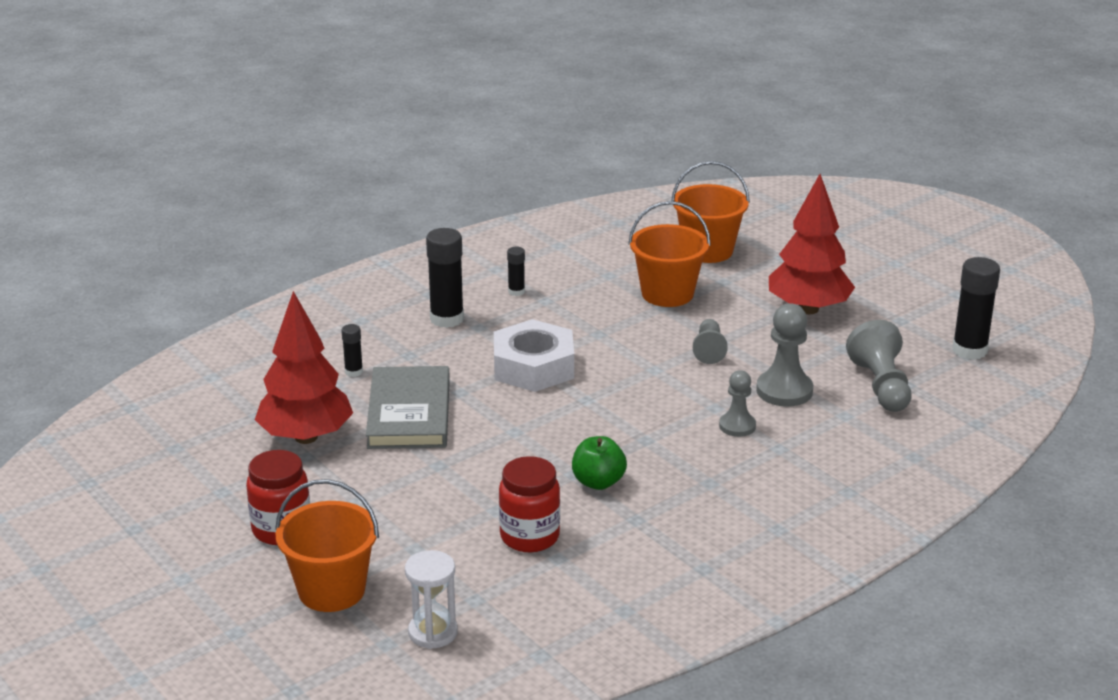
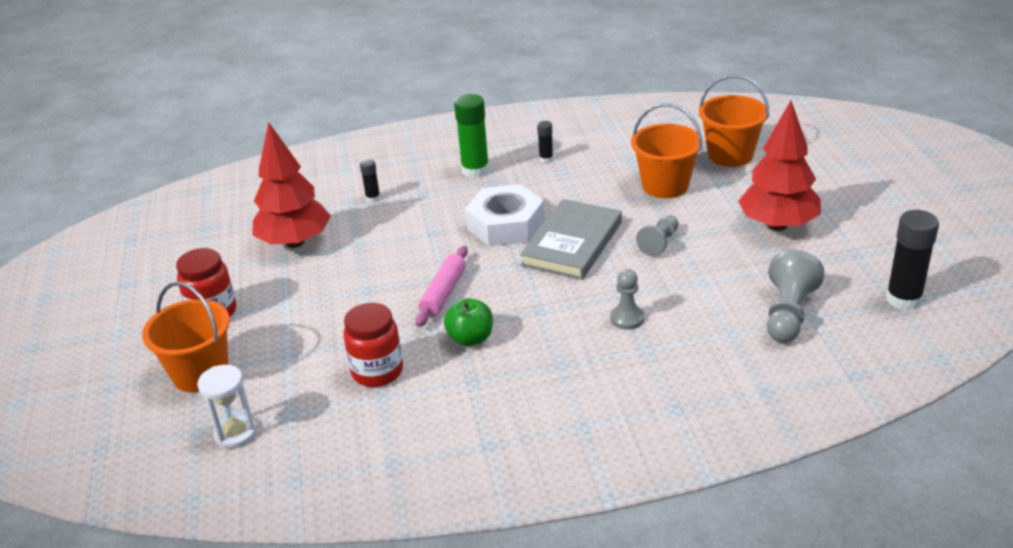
camera: 30 degrees right, 5 degrees up
grey book [366,366,450,449] -> grey book moved to [520,199,622,280]
black glue stick [426,228,464,328] -> green glue stick [454,94,490,178]
grey pawn [756,303,813,407] -> none
none -> pink rolling pin [416,246,468,327]

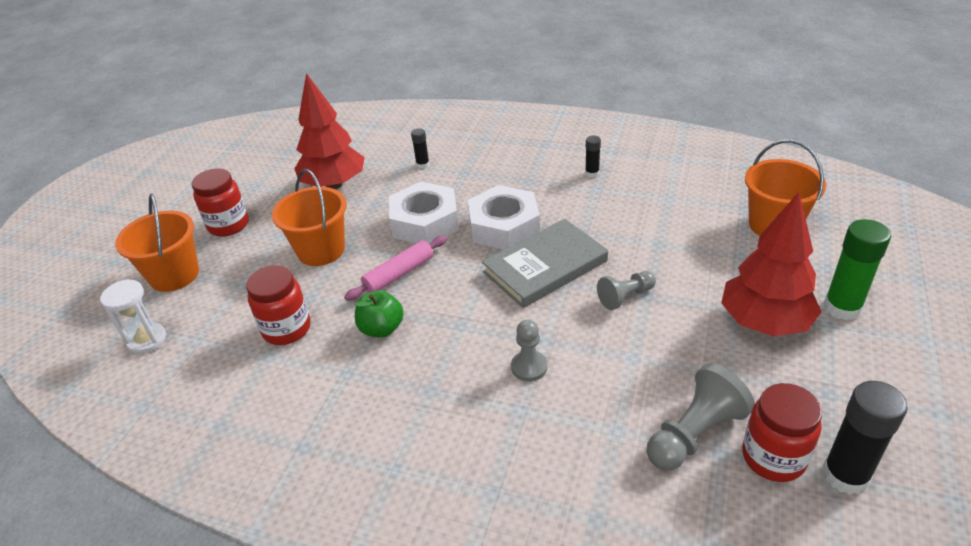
camera: 30 degrees right, 5 degrees up
green glue stick [454,94,490,178] -> green glue stick moved to [824,219,891,320]
orange bucket [631,103,703,198] -> orange bucket moved to [272,169,347,266]
none -> white nut [389,182,459,244]
none -> red jar [742,383,822,482]

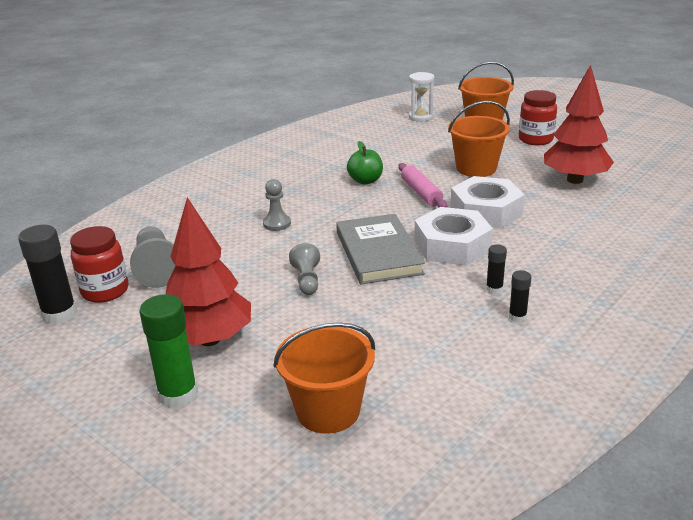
camera: 110 degrees right, 10 degrees down
red jar [246,265,311,345] -> none
black glue stick [411,128,430,168] -> black glue stick moved to [486,244,507,294]

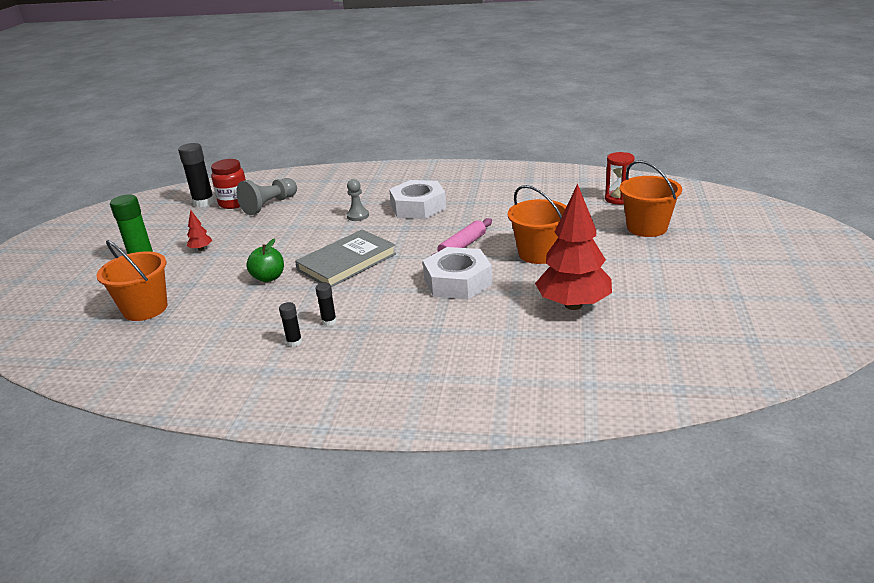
camera: 60 degrees right, 0 degrees up
red tree [166,197,251,346] -> red tree [187,209,212,251], size x0.41
grey pawn [289,243,320,295] -> none
green apple [347,141,383,184] -> green apple moved to [246,239,284,282]
white hourglass [409,72,434,122] -> red hourglass [605,152,635,205]
white nut [414,207,493,266] -> white nut moved to [389,180,446,219]
red jar [519,90,557,145] -> none

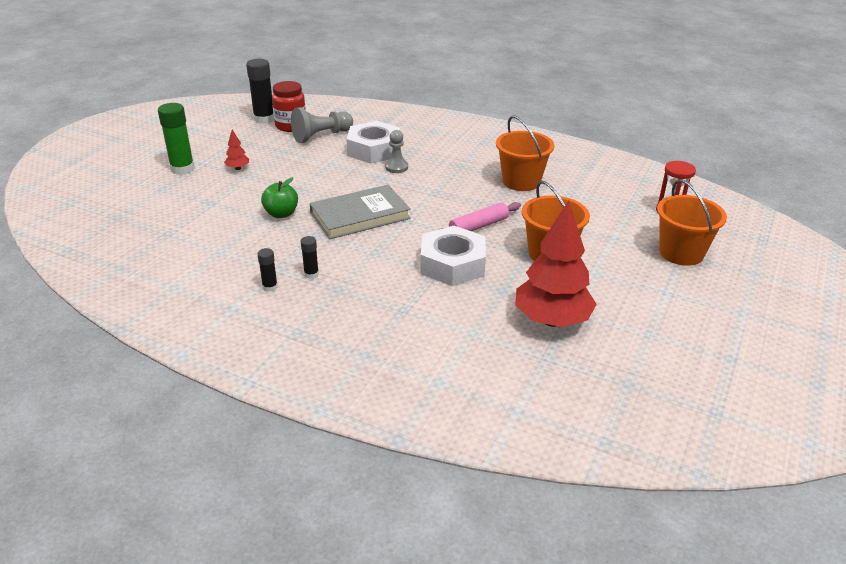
camera: 15 degrees right, 5 degrees up
orange bucket [96,240,167,321] -> orange bucket moved to [496,116,554,191]
white nut [389,180,446,219] -> white nut moved to [346,121,400,164]

